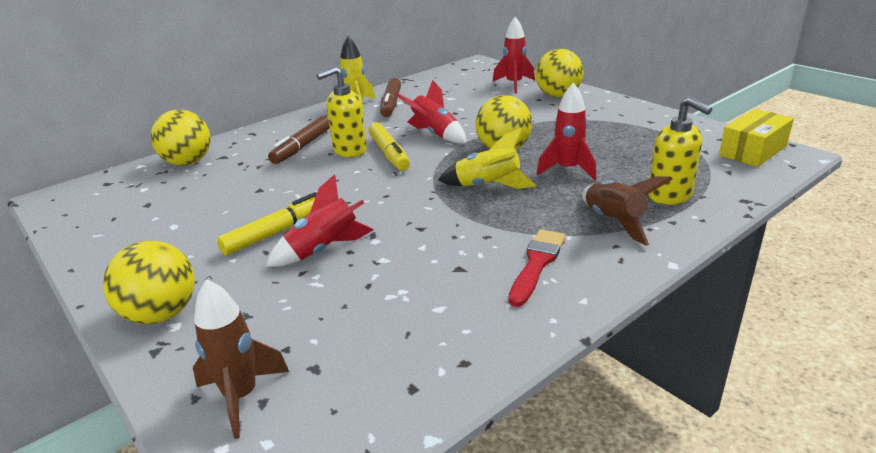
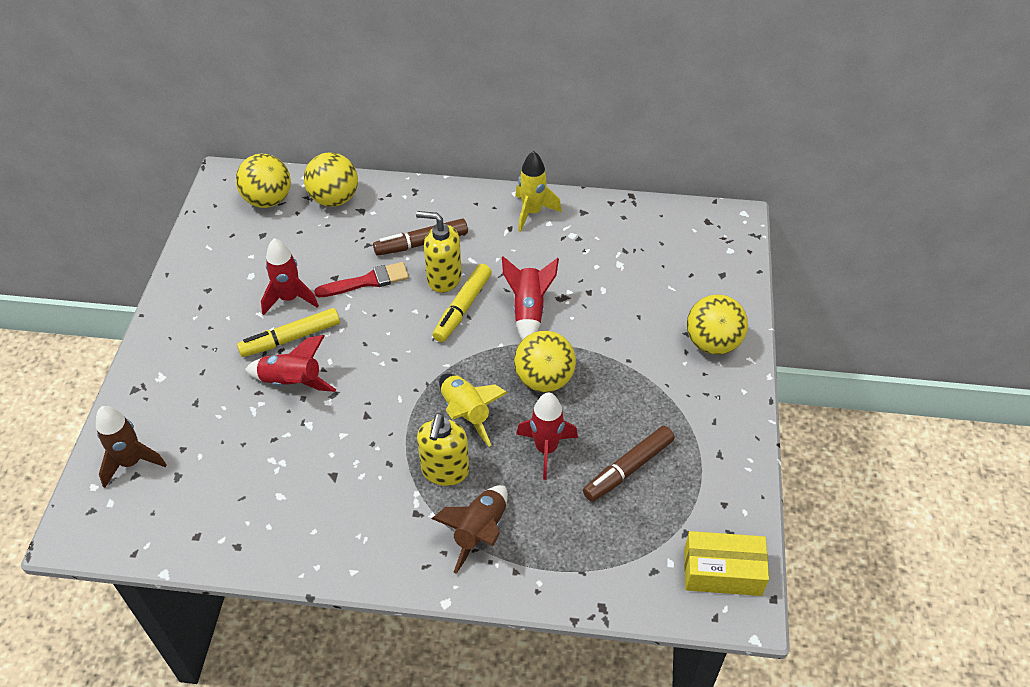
camera: 45 degrees right, 20 degrees up
yellow ball [103,240,195,324] -> yellow ball moved to [236,154,291,208]
yellow marker [217,192,317,256] -> yellow marker turned 150 degrees clockwise [237,308,340,357]
brown marker [380,78,401,117] -> brown marker moved to [583,426,675,502]
red rocket [493,17,535,93] -> red rocket moved to [261,238,319,315]
red brush [508,229,566,307] -> red brush moved to [314,262,409,297]
yellow soap dispenser [648,97,712,205] -> yellow soap dispenser moved to [417,413,469,486]

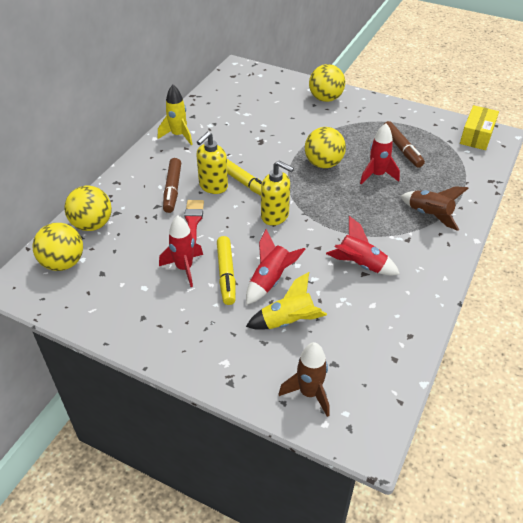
camera: 70 degrees left, 5 degrees down
yellow soap dispenser [417,413,469,486] -> yellow soap dispenser moved to [261,160,294,226]
yellow rocket [439,373,508,447] -> yellow rocket moved to [246,272,327,330]
red rocket [502,256,559,340] -> red rocket moved to [326,216,400,275]

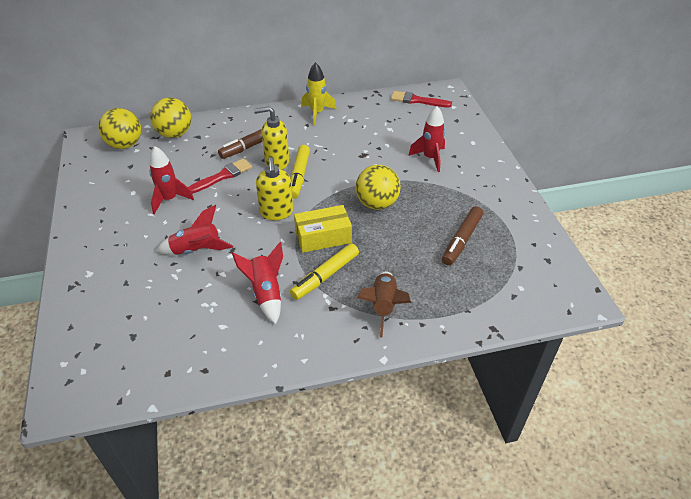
camera: 50 degrees right, 0 degrees up
yellow marker [217,236,236,305] -> yellow marker moved to [290,243,359,300]
yellow rocket [246,272,327,330] -> none
brown rocket [279,342,330,417] -> none
yellow ball [309,64,345,102] -> none
red rocket [360,123,400,185] -> red rocket moved to [408,106,445,172]
yellow box [460,105,499,150] -> yellow box moved to [294,205,352,253]
none -> red brush [391,91,452,107]

